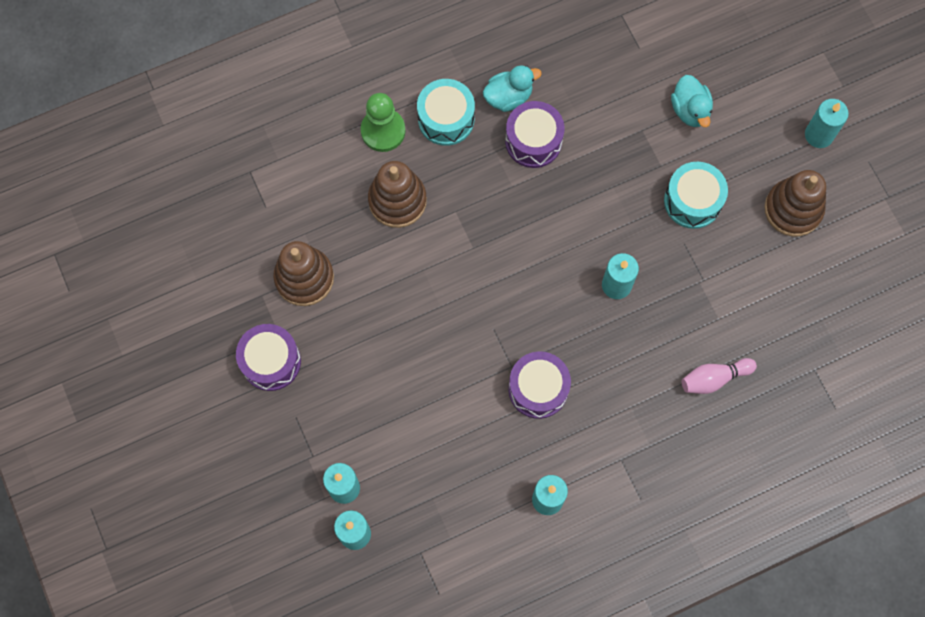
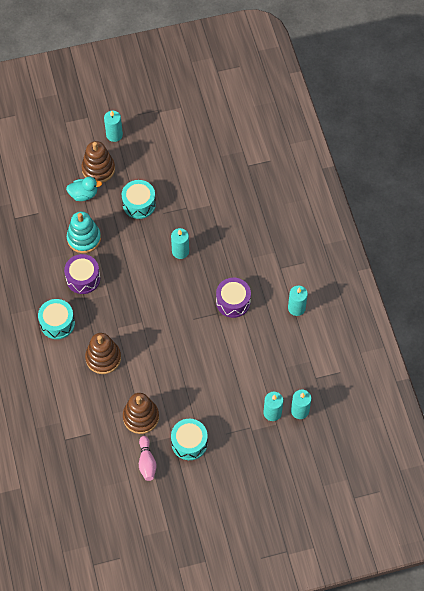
camera: 80 degrees left, 10 degrees down
purple drum [236,324,301,391] -> turquoise drum [171,419,208,460]
green pawn [361,93,406,152] -> none
turquoise duck [483,65,542,112] -> none
pink bowling pin [682,358,757,394] -> pink bowling pin moved to [139,436,156,481]
brown stacking toy [764,170,826,237] -> brown stacking toy moved to [82,141,115,183]
none -> turquoise stacking toy [67,211,101,253]

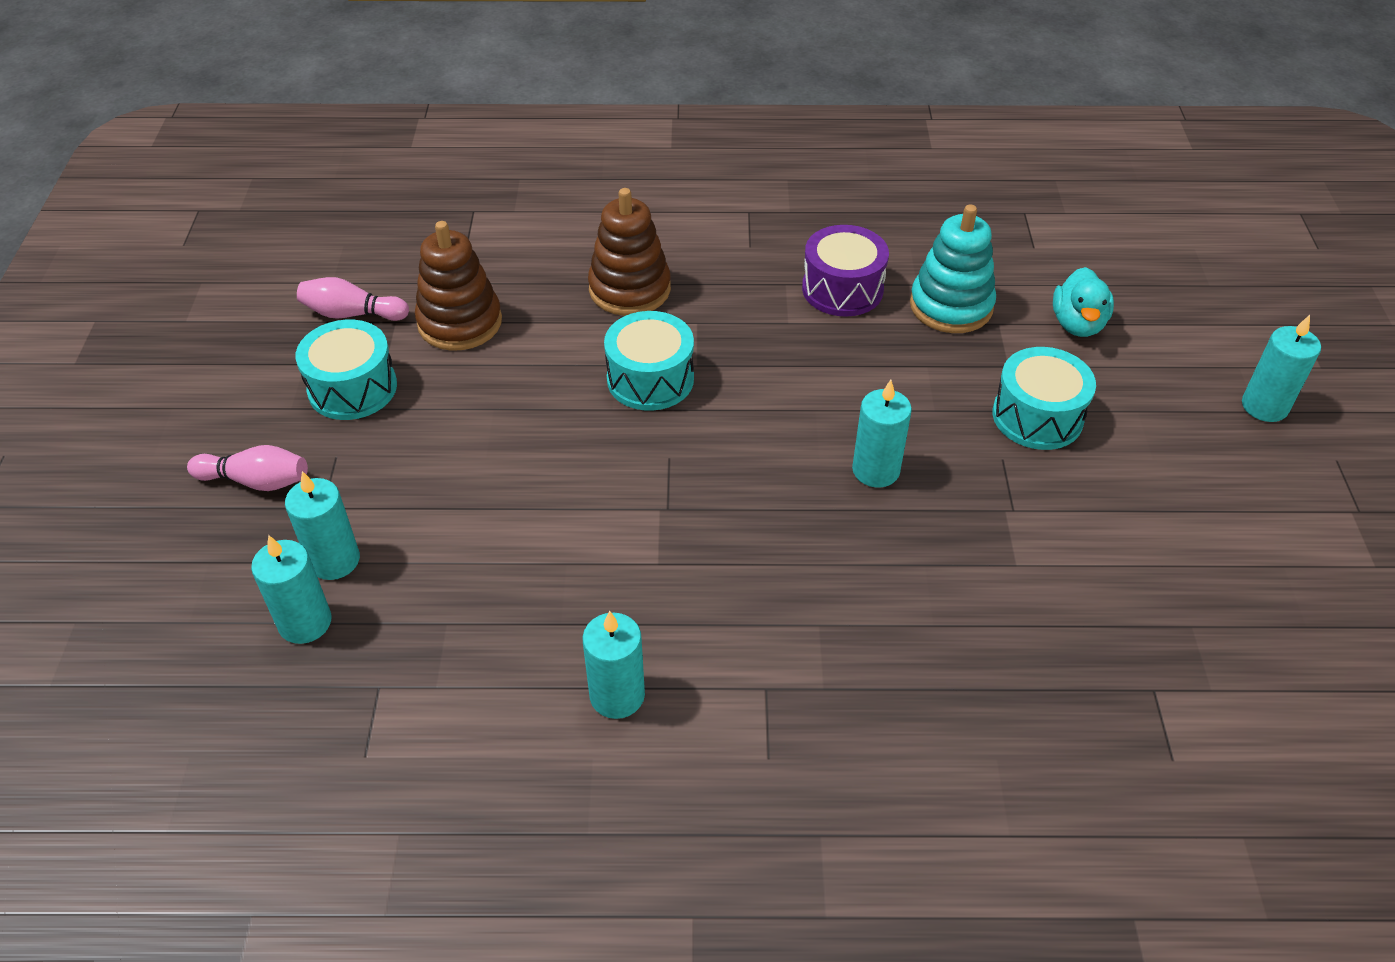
camera: 105 degrees right, 15 degrees down
turquoise drum [38,299,75,339] -> turquoise drum moved to [604,311,694,411]
brown stacking toy [82,141,115,183] -> none
purple drum [216,278,251,318] -> none
none -> pink bowling pin [187,445,308,491]

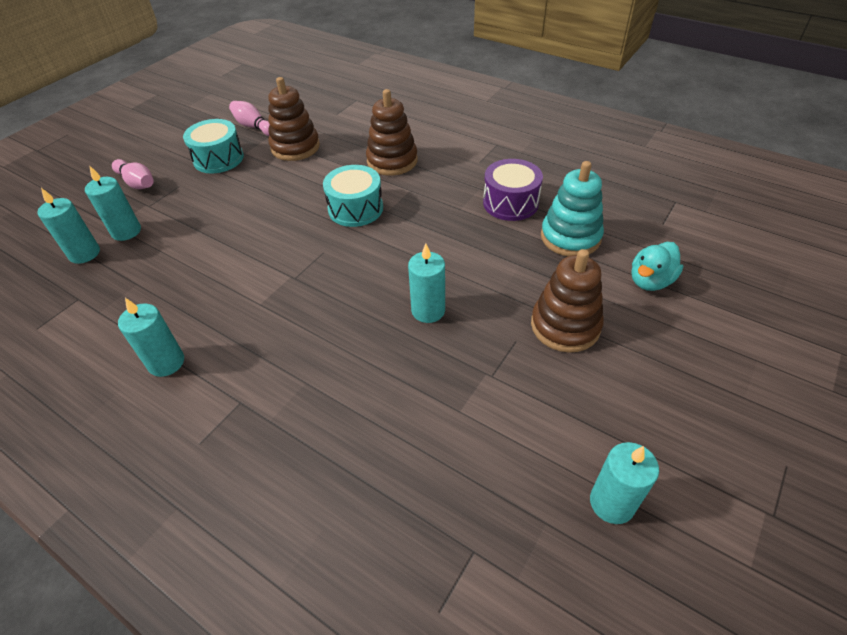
camera: 35 degrees right, 0 degrees up
turquoise drum [993,347,1096,450] -> brown stacking toy [531,249,604,353]
turquoise candle [1242,315,1321,422] -> turquoise candle moved to [590,442,659,524]

